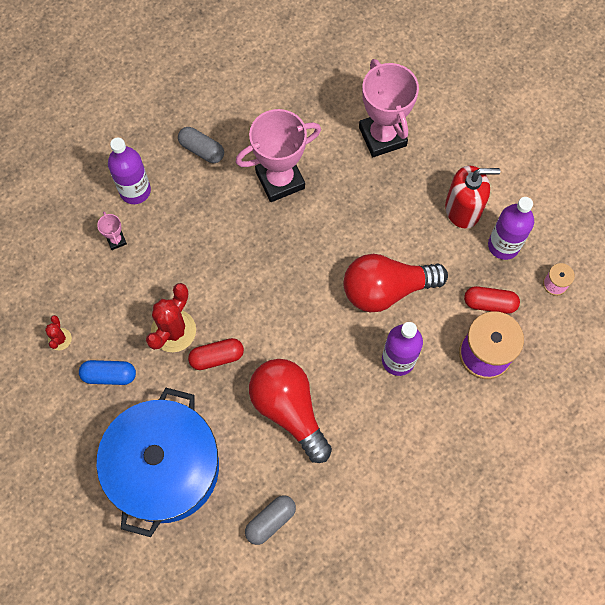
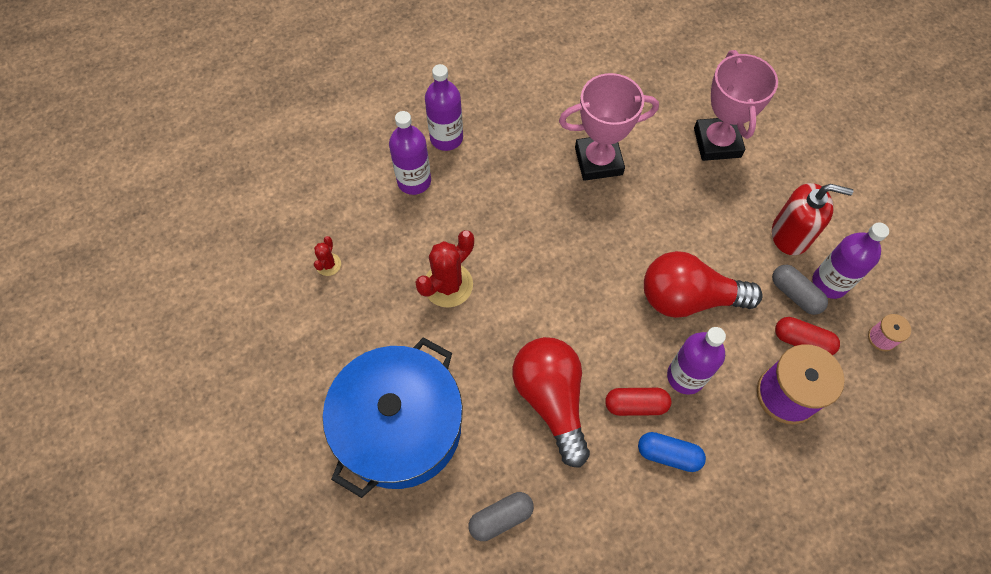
camera: 15 degrees right, 5 degrees down
blue capsule [79,360,136,385] -> blue capsule moved to [638,432,706,472]
pink trophy [97,212,127,250] -> purple bottle [389,111,431,195]
grey capsule [178,127,224,163] -> grey capsule moved to [772,265,828,315]
red capsule [188,338,244,370] -> red capsule moved to [605,388,671,416]

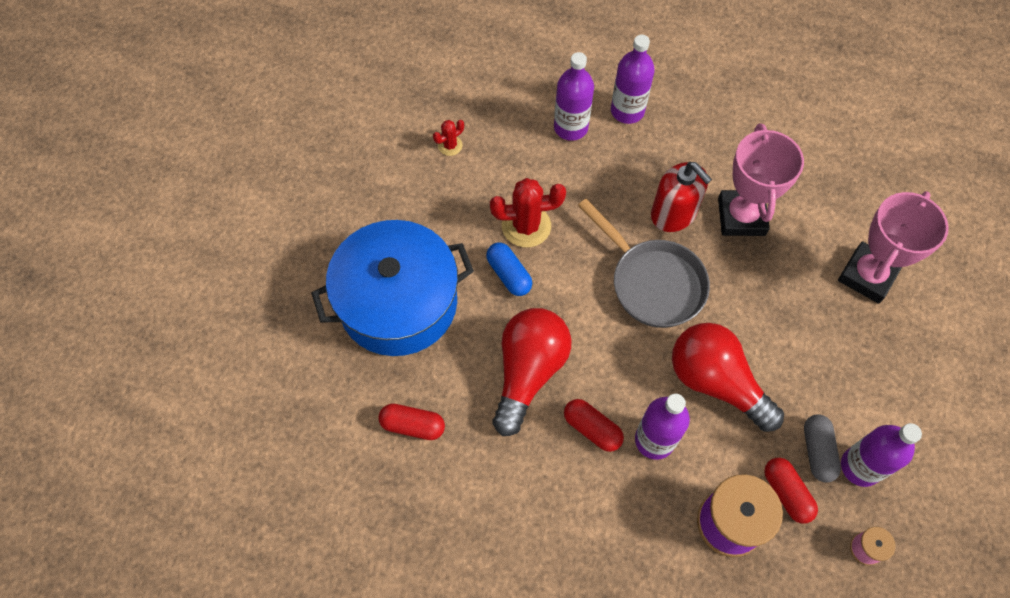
camera: 40 degrees right, 0 degrees up
grey capsule [468,492,534,541] -> red capsule [378,404,445,440]
pink trophy [559,73,659,181] -> pink trophy turned 60 degrees clockwise [718,123,804,236]
blue capsule [638,432,706,472] -> blue capsule moved to [486,243,532,296]
red soap dispenser [772,183,853,255] -> red soap dispenser moved to [651,162,712,232]
none -> grey pan [578,199,710,328]

